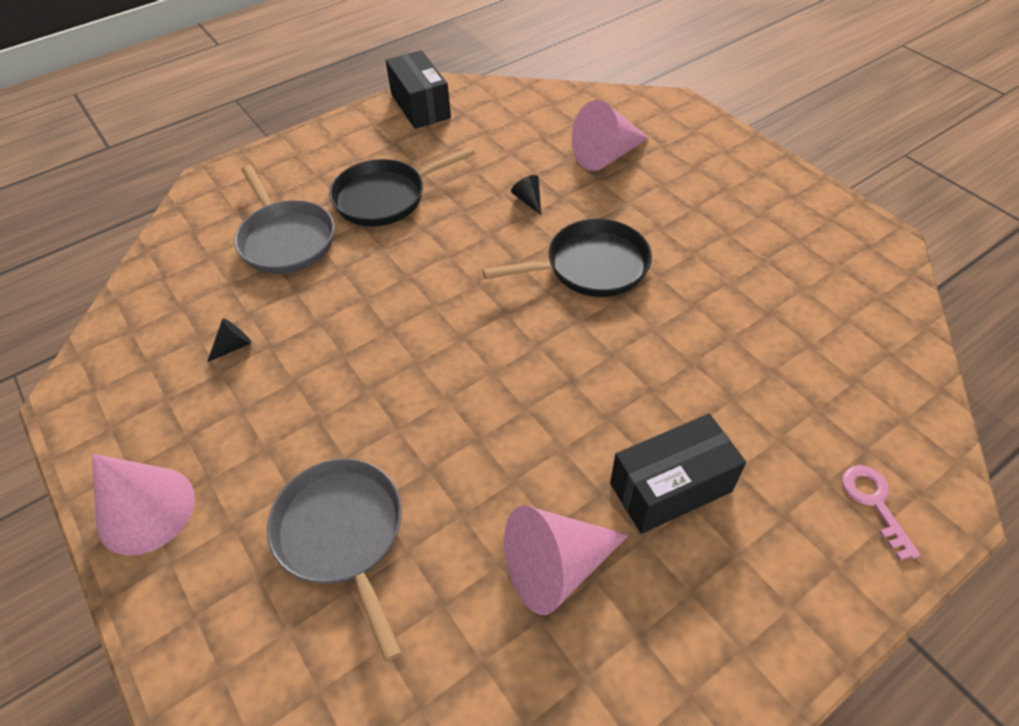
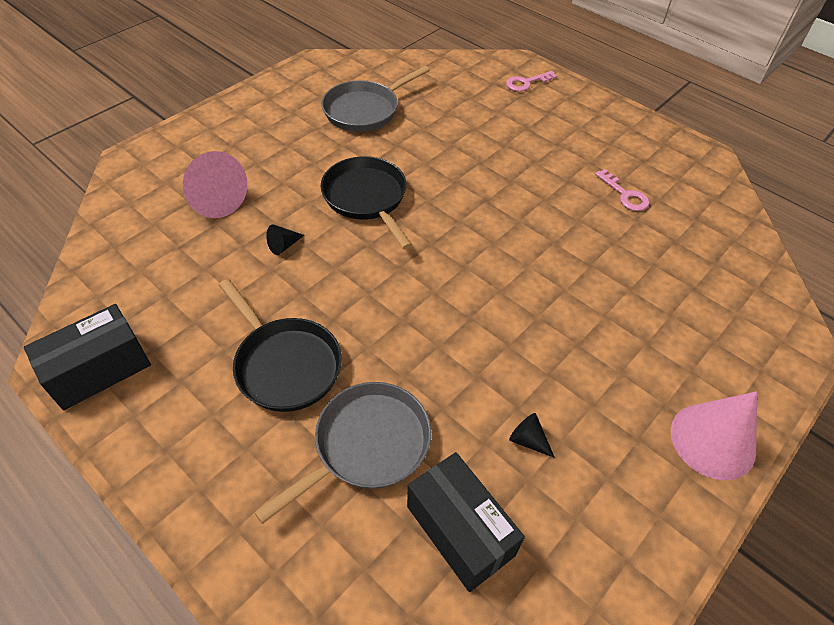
camera: 105 degrees left, 0 degrees up
grey pan [267,459,402,662] -> grey pan moved to [322,66,430,132]
pink cone [504,505,629,615] -> pink key [595,169,649,211]
black box [610,414,746,534] -> black box moved to [407,452,525,592]

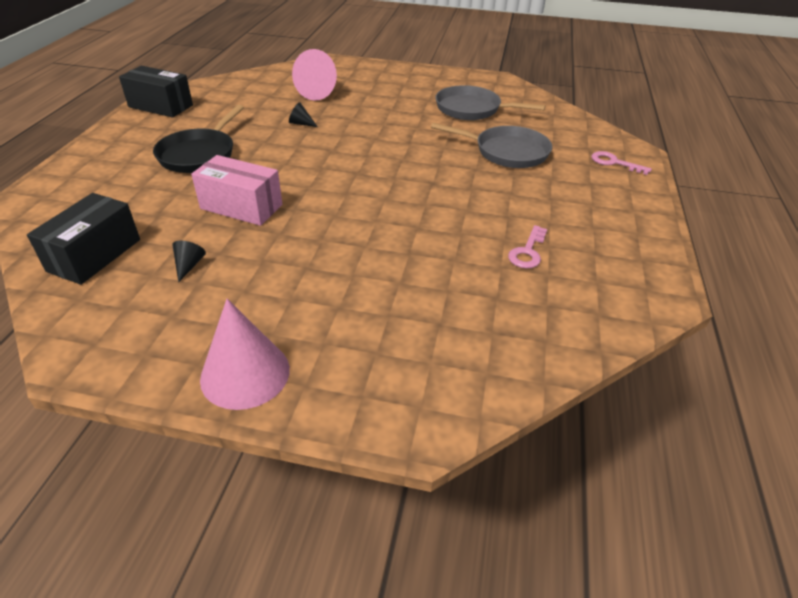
camera: 60 degrees right, 10 degrees down
grey pan [254,382,431,524] -> grey pan moved to [431,123,552,168]
black pan [321,156,412,249] -> none
none -> pink box [191,155,282,226]

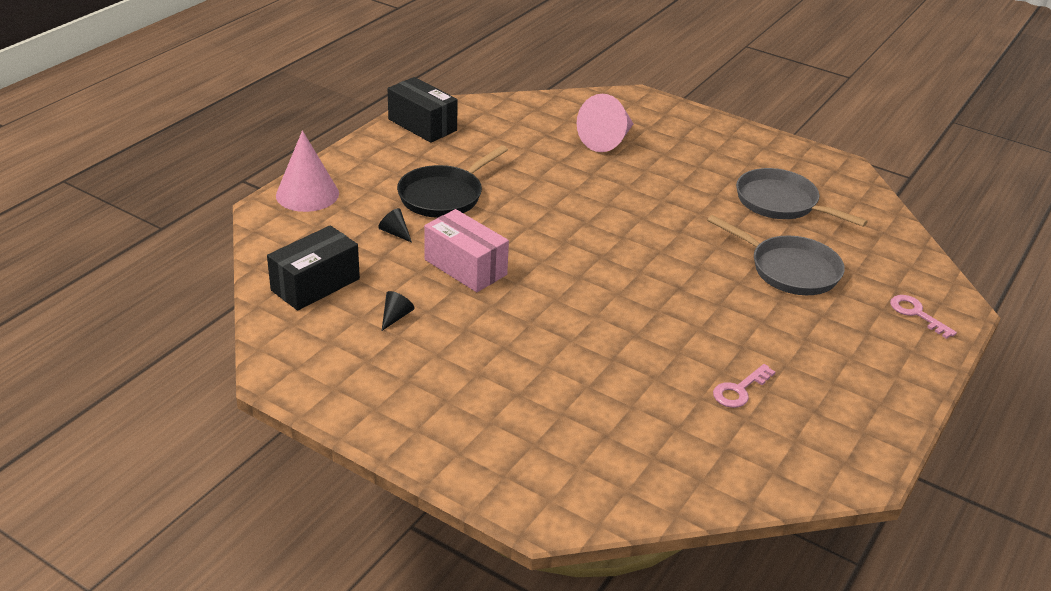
camera: 20 degrees right, 5 degrees down
pink cone [200,299,290,410] -> pink cone moved to [276,130,339,212]
black cone [289,102,318,127] -> black cone moved to [378,208,412,243]

